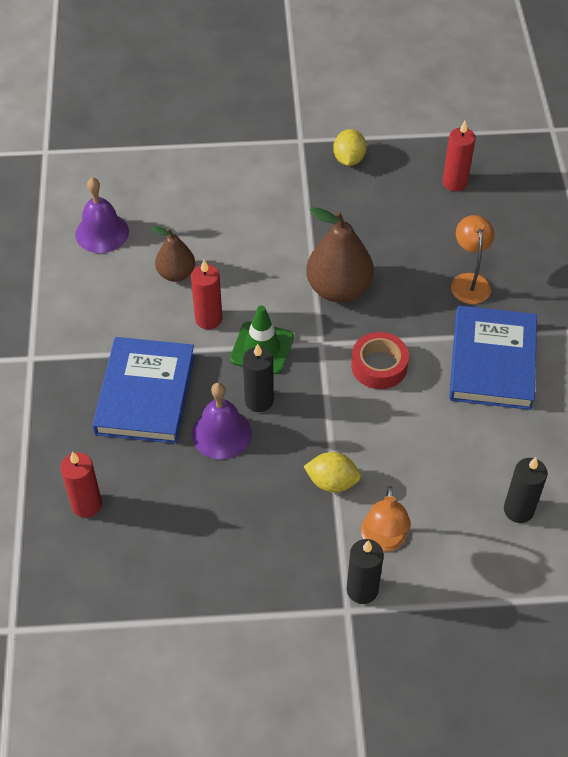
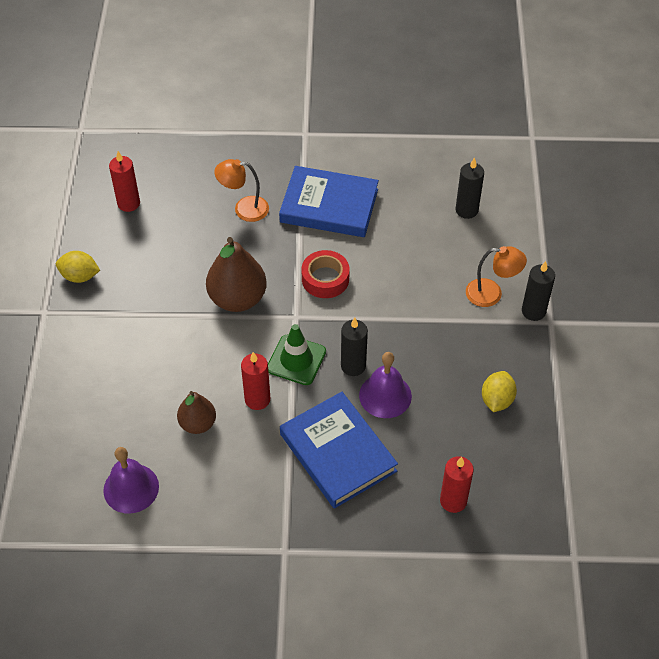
camera: 85 degrees left, 0 degrees up
blue book [92,337,195,444] -> blue book turned 45 degrees clockwise [280,392,398,509]
yellow lemon [303,452,361,493] -> yellow lemon moved to [482,371,517,412]

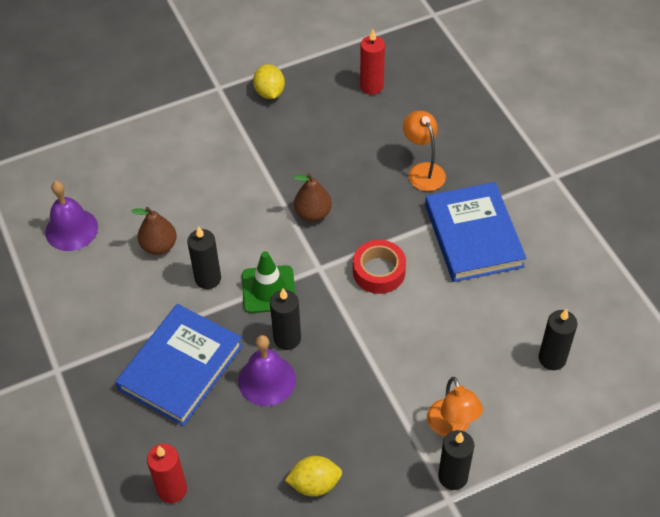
camera: 65 degrees right, 0 degrees up
brown pear [206,237,267,312] -> brown pear [293,173,332,222], size x0.60
red candle [241,352,270,410] -> black candle [187,226,221,289]

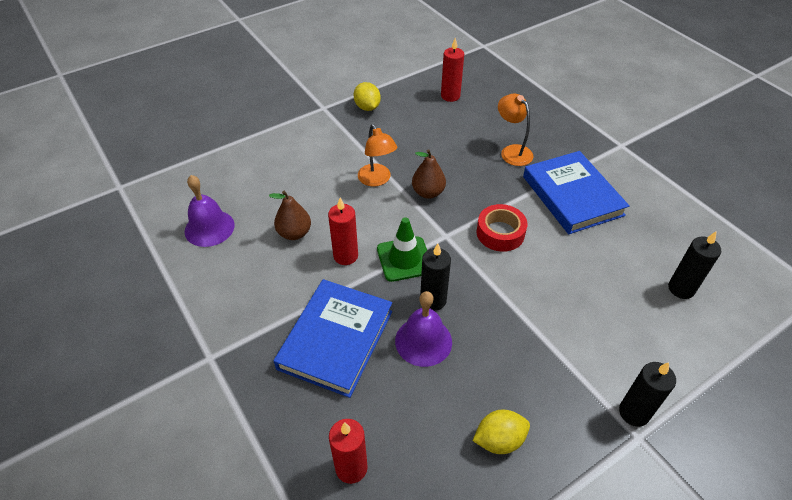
camera: 10 degrees left, 5 degrees down
black candle [187,226,221,289] -> red candle [328,198,358,265]
orange lamp [427,377,483,437] -> orange lamp moved to [358,124,397,187]

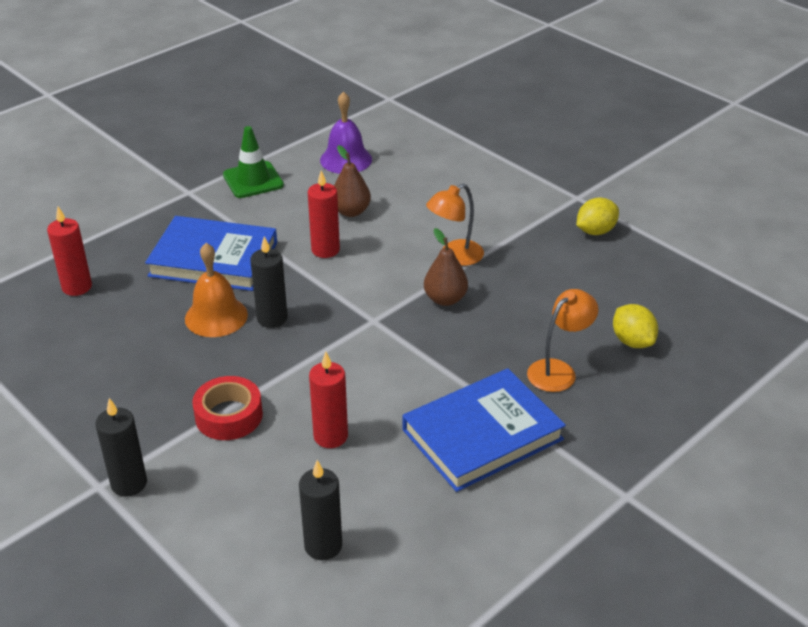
camera: 80 degrees right, 10 degrees down
green traffic cone [377,217,427,282] -> green traffic cone moved to [223,126,284,198]
purple bell [395,291,452,367] -> orange bell [185,243,248,337]
red candle [441,37,464,102] -> red candle moved to [309,352,348,448]
yellow lemon [473,410,530,454] -> yellow lemon moved to [613,304,658,348]
red tape [477,204,527,252] -> red tape moved to [192,376,263,440]

